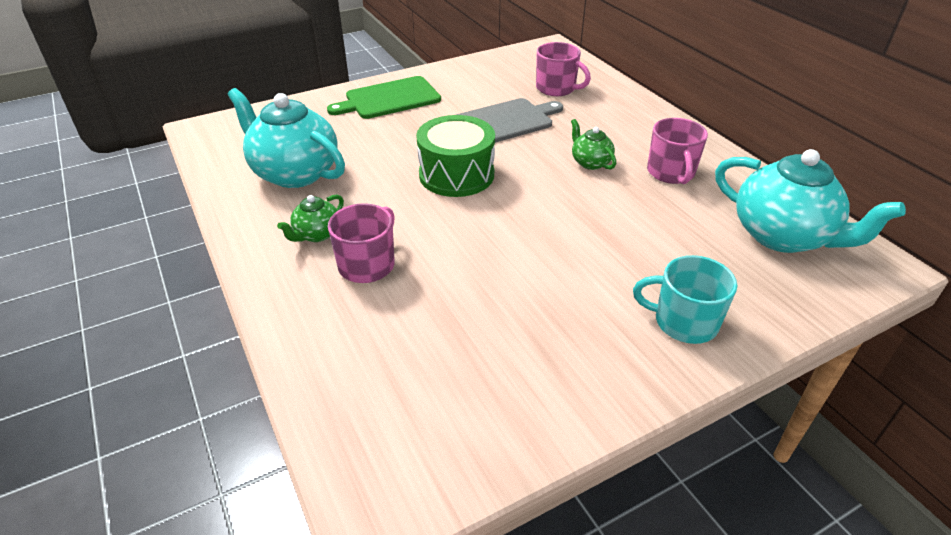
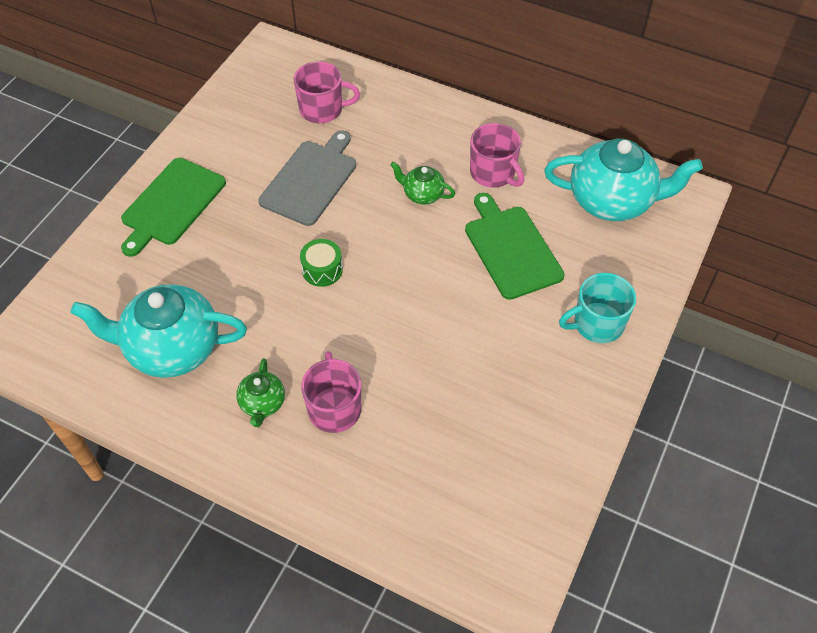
camera: 35 degrees left, 15 degrees up
green drum [416,115,495,197] -> green drum [300,239,343,287], size x0.53
none -> green cutting board [465,193,565,300]

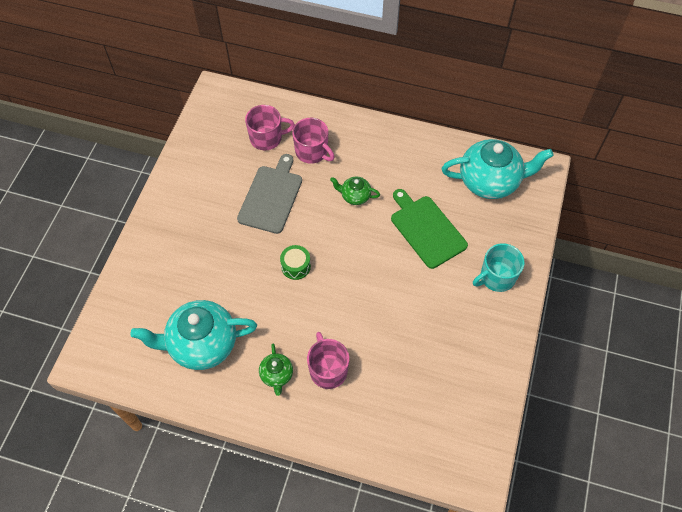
camera: 10 degrees left, 5 degrees up
green cutting board [121,158,226,257] -> none
pink mug [470,123,524,188] -> pink mug moved to [292,118,335,164]

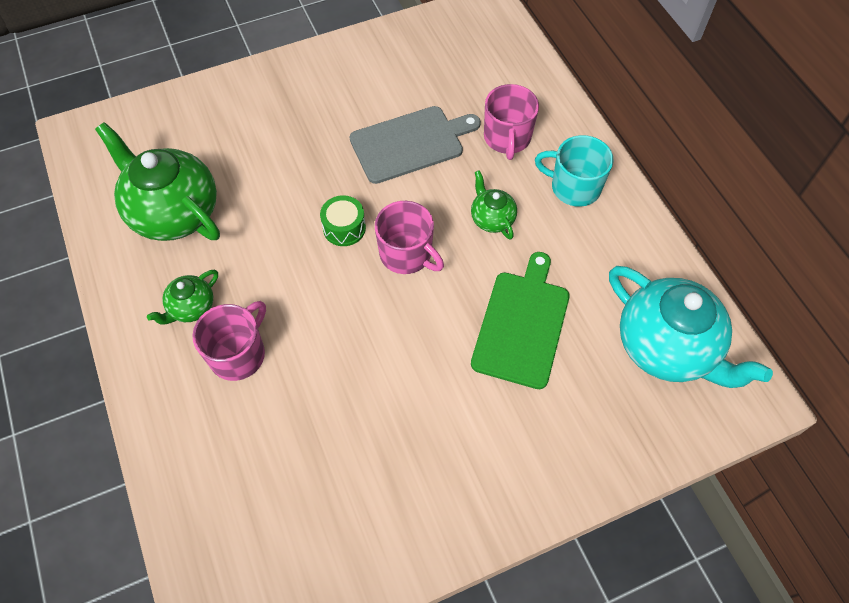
camera: 50 degrees right, 0 degrees up
turquoise teapot [131,300,257,370] -> green teapot [95,122,220,241]
pink mug [245,105,295,150] -> pink mug moved to [375,201,444,274]
turquoise mug [473,243,525,292] -> turquoise mug moved to [535,135,614,207]

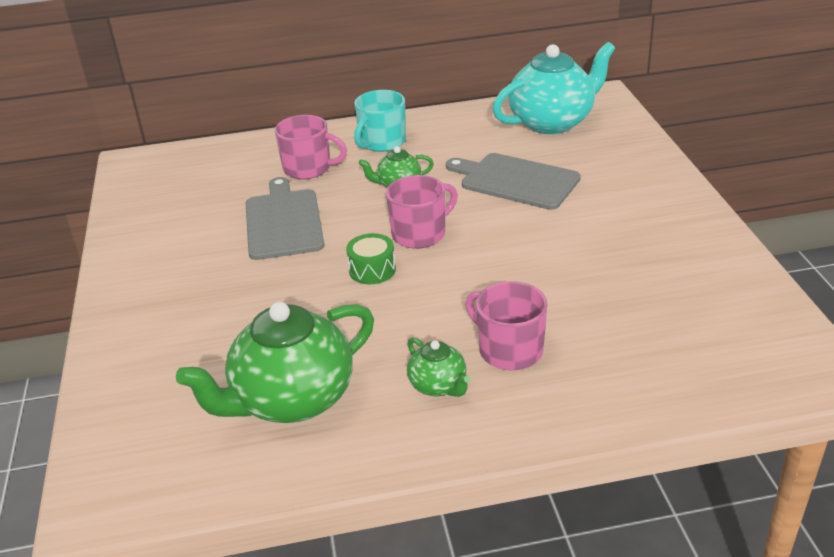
camera: 75 degrees left, 25 degrees down
green cutting board [471,252,570,389] -> grey cutting board [446,153,581,210]

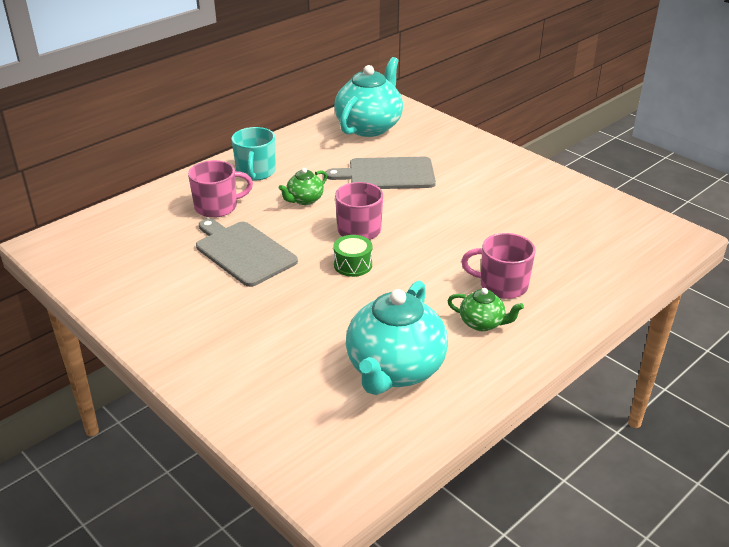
camera: 35 degrees left, 0 degrees up
green teapot [176,302,374,423] -> turquoise teapot [346,280,448,395]

